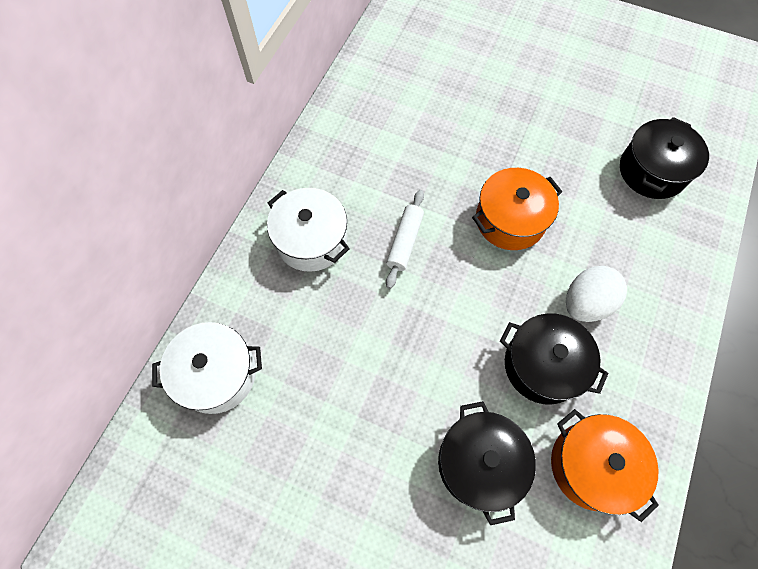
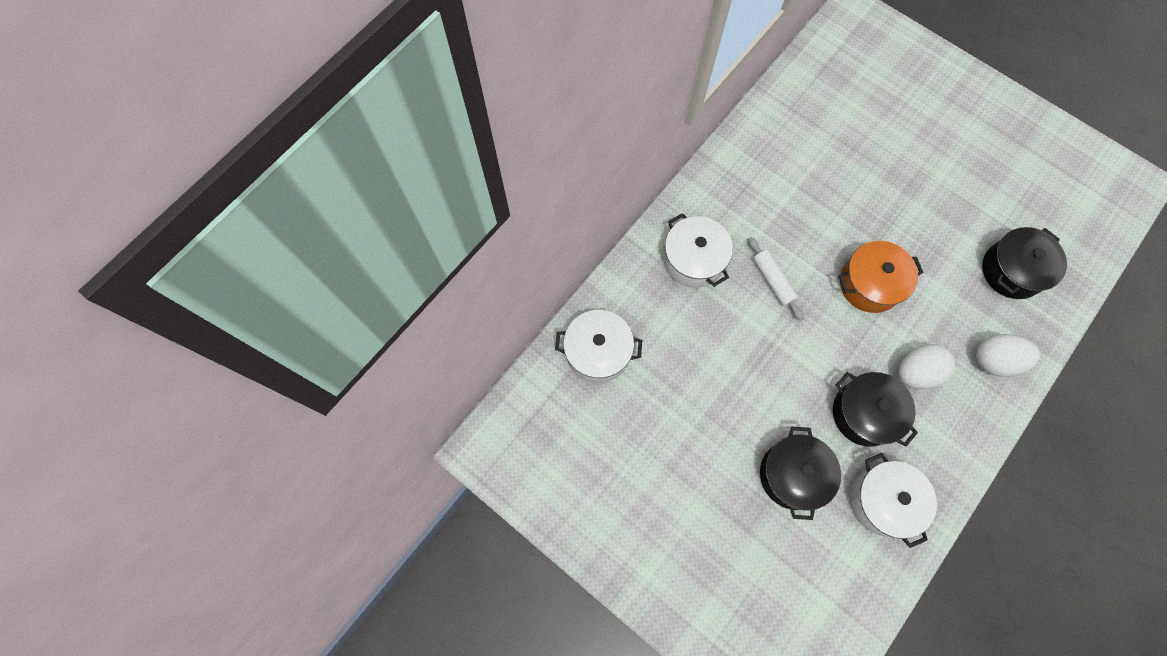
camera: 15 degrees right, 5 degrees up
white rolling pin [386,190,424,289] -> white rolling pin turned 60 degrees counterclockwise [748,237,804,321]
orange pot [551,409,659,522] -> white pot [850,453,937,548]
none -> white egg [976,334,1040,377]

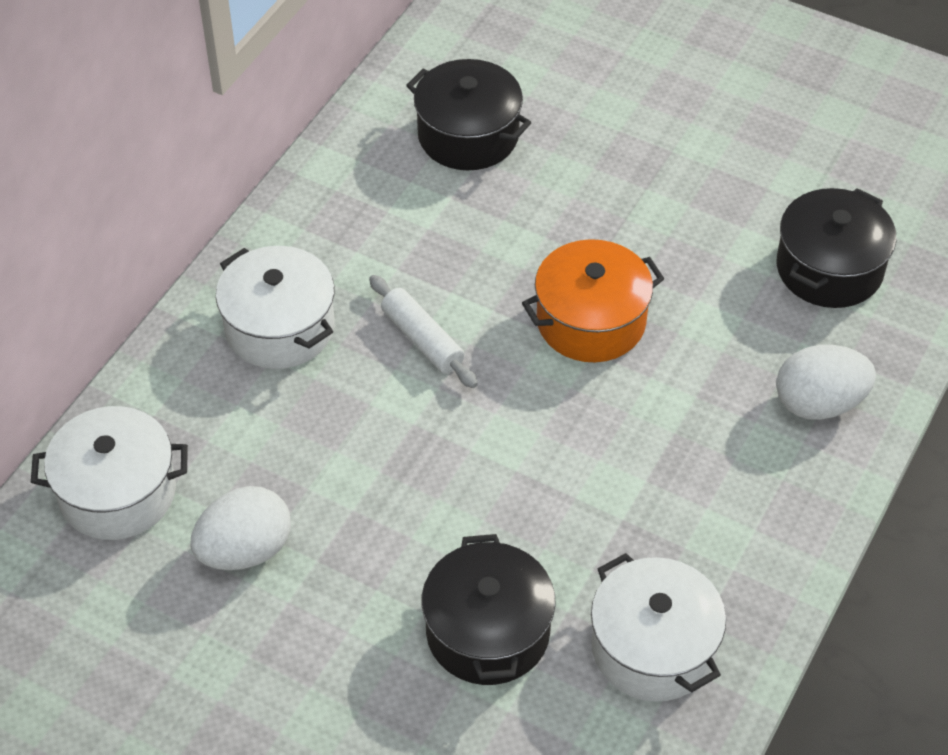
camera: 10 degrees left, 20 degrees down
black pot [833,372,918,447] -> black pot moved to [406,59,531,170]
white egg [898,344,955,389] -> white egg moved to [190,486,291,570]

